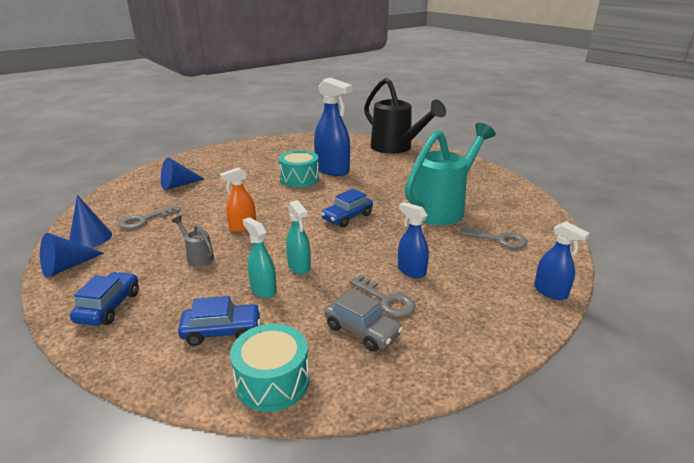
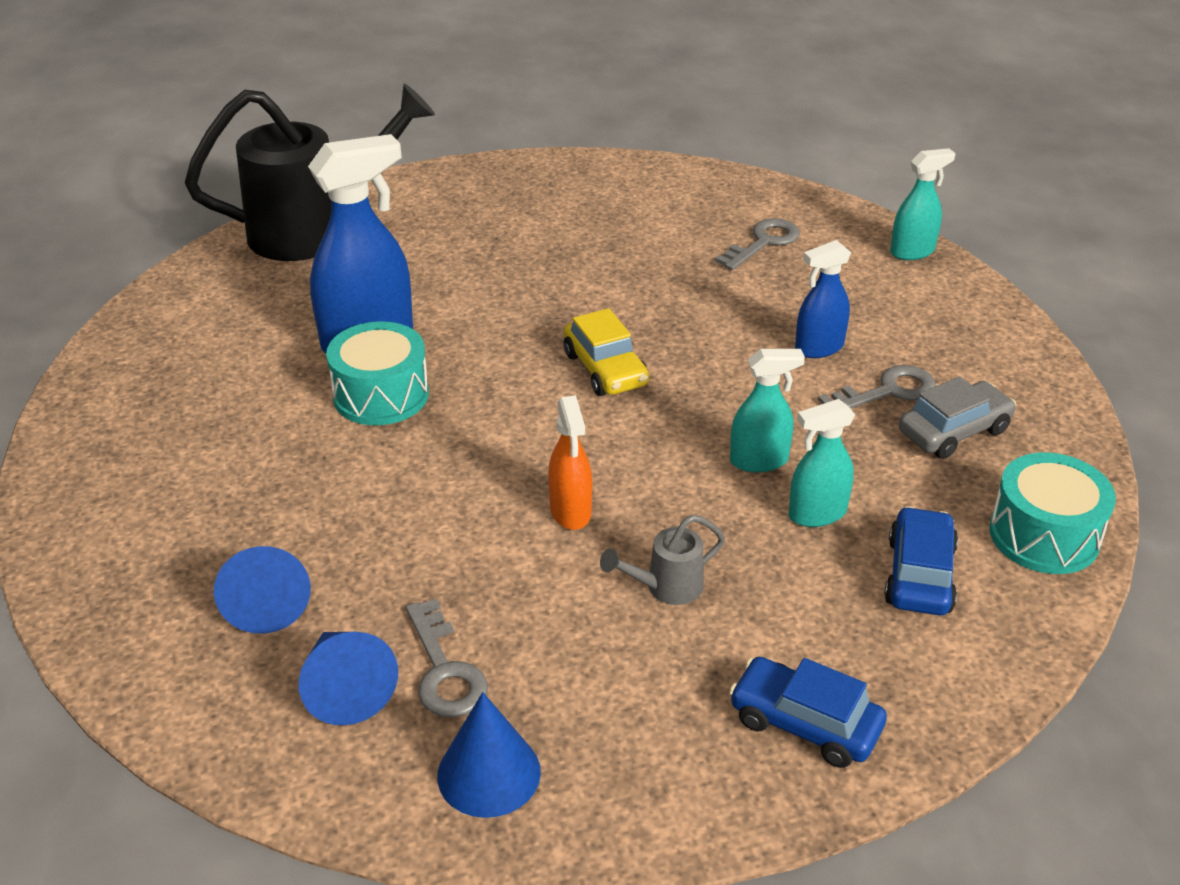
camera: 70 degrees left, 10 degrees up
blue cone [40,232,104,278] -> blue cone moved to [299,632,398,726]
blue car [321,189,373,227] -> yellow car [564,308,649,396]
turquoise watering can [405,123,496,225] -> none
blue spray bottle [534,221,590,300] -> turquoise spray bottle [890,148,956,260]

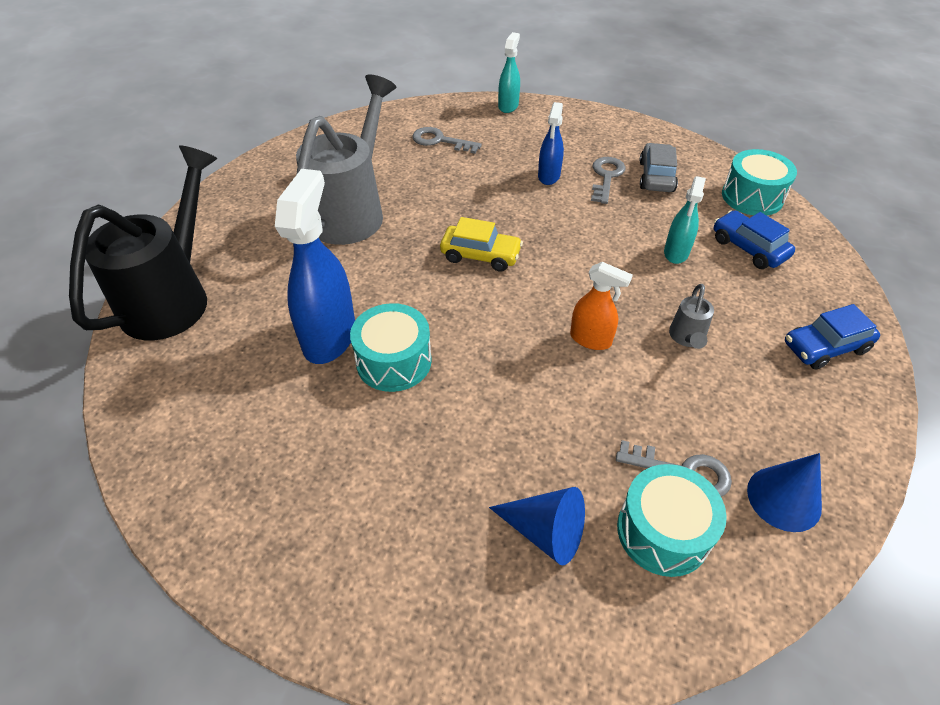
camera: 50 degrees left, 10 degrees up
blue cone [299,632,398,726] -> turquoise drum [617,464,727,577]
grey key [715,218,800,270] -> grey key turned 60 degrees counterclockwise [412,127,482,154]
turquoise spray bottle [730,349,805,472] -> none
none -> grey watering can [296,75,396,245]

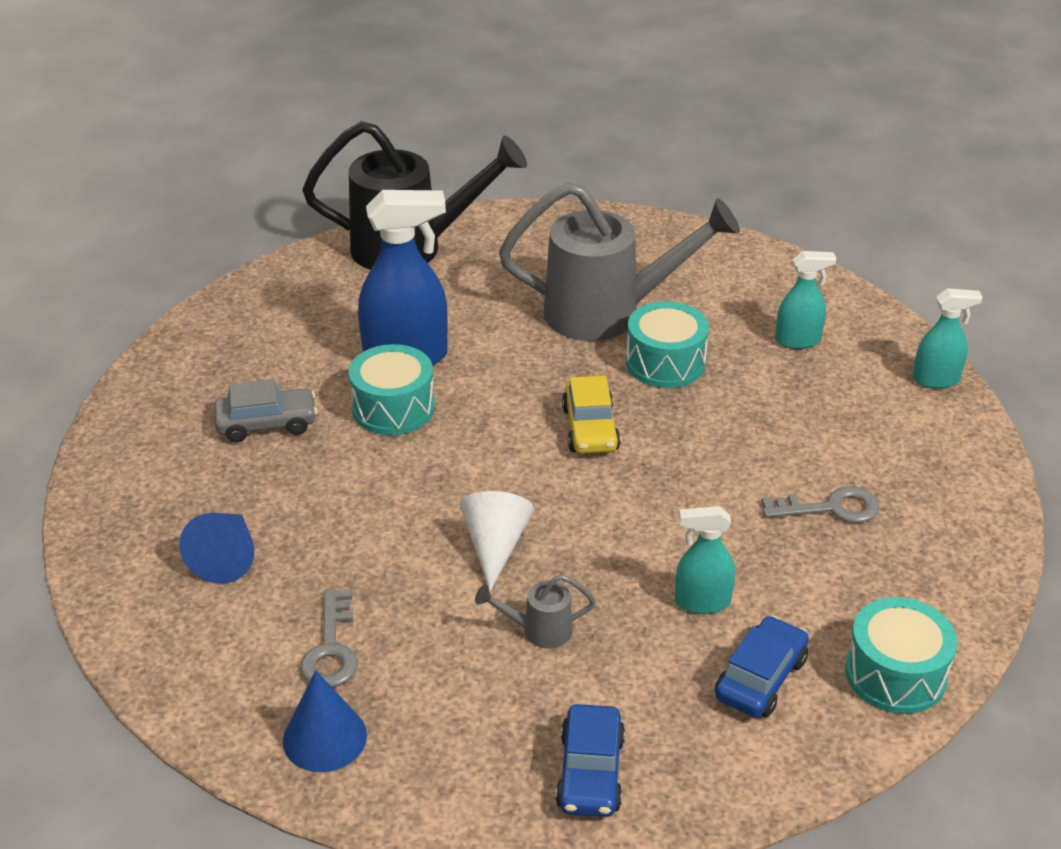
camera: 70 degrees right, 10 degrees down
grey key [412,127,482,154] -> turquoise spray bottle [775,251,836,349]
blue spray bottle [538,102,564,185] -> none
orange spray bottle [570,262,633,350] -> white cone [460,491,534,591]
turquoise drum [617,464,727,577] -> turquoise drum moved to [626,301,709,388]
grey car [639,143,678,192] -> grey car moved to [214,379,318,442]
blue car [785,304,880,370] -> blue car turned 135 degrees counterclockwise [555,704,625,817]

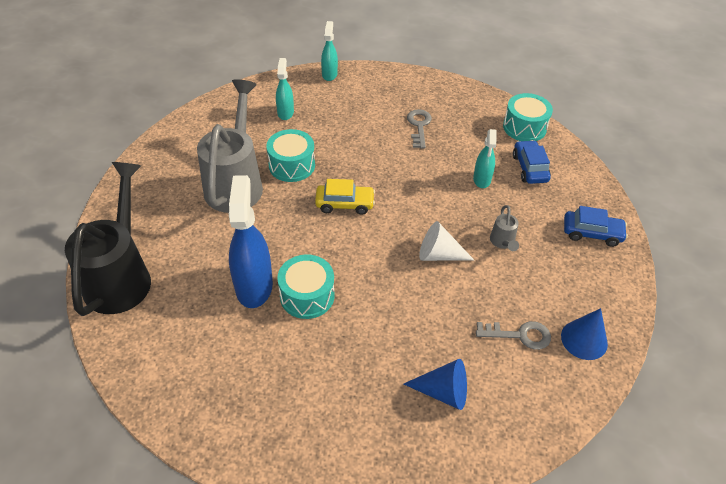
camera: 85 degrees left, 10 degrees up
grey car [214,379,318,442] -> none
blue car [715,615,809,717] -> blue car turned 45 degrees clockwise [513,140,551,184]

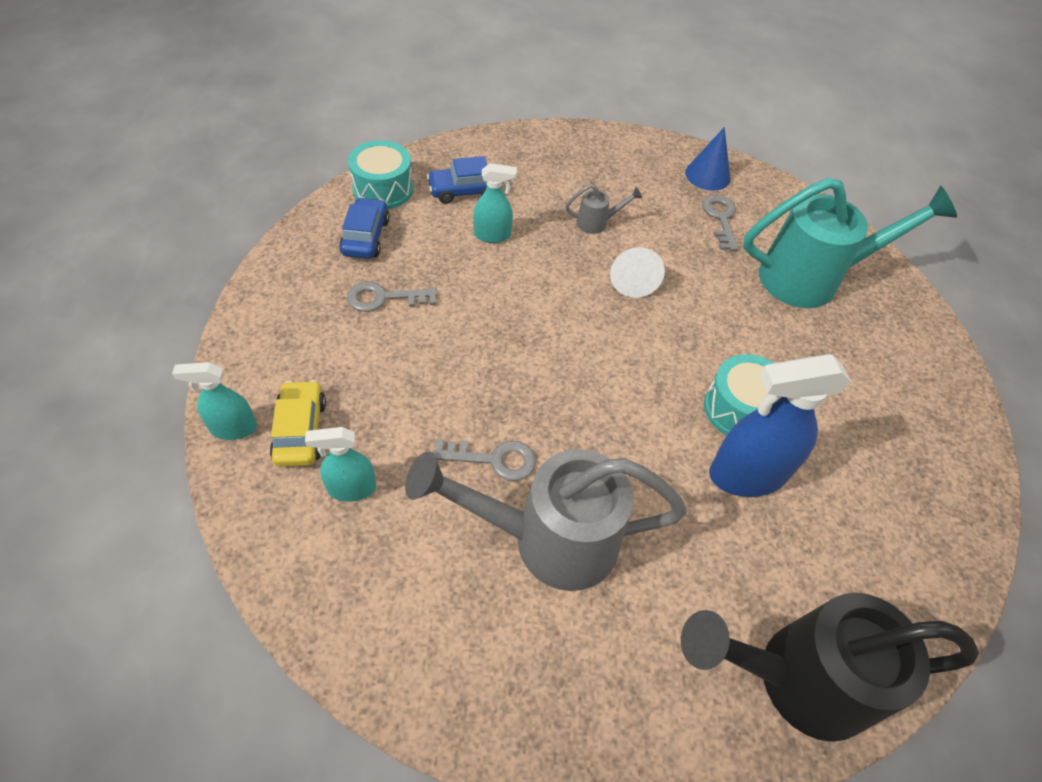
camera: 100 degrees left, 5 degrees up
turquoise drum [266,129,315,182] -> grey key [432,439,536,481]
yellow car [315,179,375,215] -> yellow car moved to [270,380,326,467]
blue cone [404,359,467,410] -> turquoise watering can [743,178,957,308]
blue car [564,206,628,247] -> blue car moved to [339,197,390,259]

